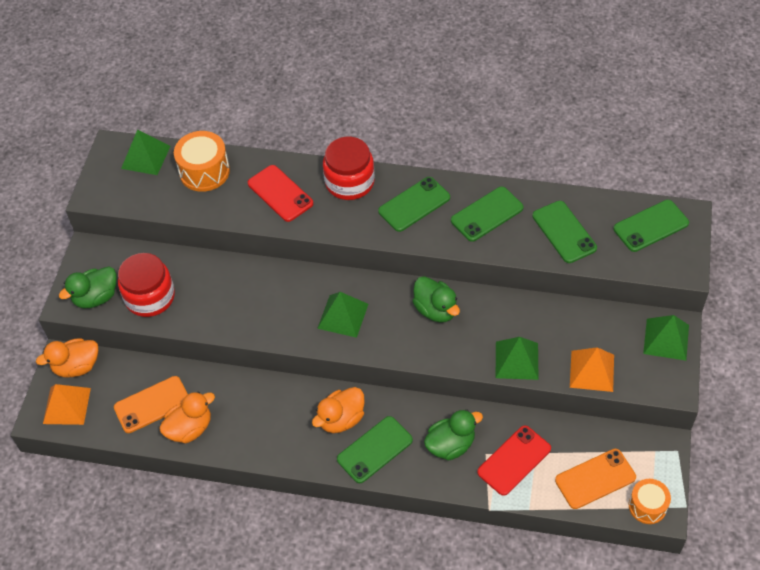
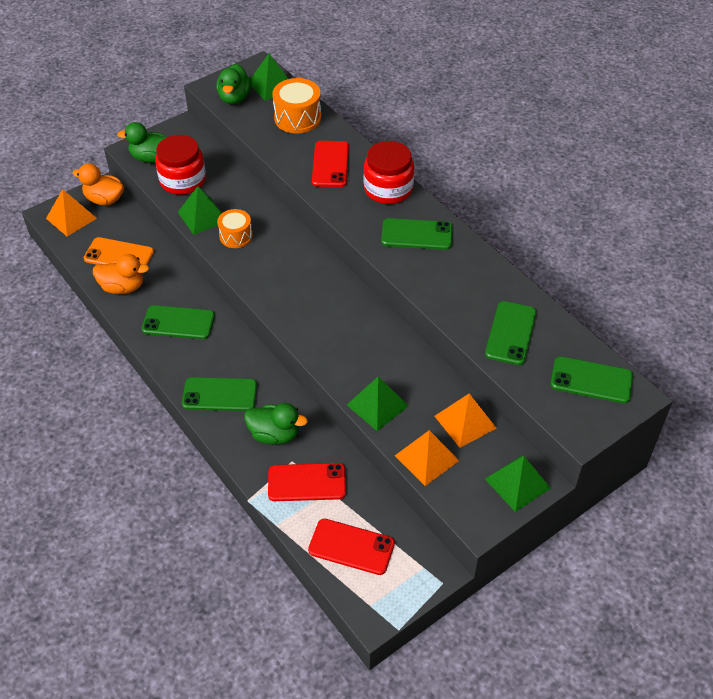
camera: 40 degrees right, 5 degrees down
orange duck [312,387,365,433] -> none
green pyramid [317,292,368,338] -> green pyramid moved to [178,186,222,235]
green duck [412,276,460,323] -> green duck moved to [216,64,252,104]
green phone [451,186,523,242] -> green phone moved to [142,305,215,339]
orange phone [555,449,636,509] -> red phone [308,519,395,575]
orange drum [629,479,671,524] -> orange drum moved to [217,209,253,248]
none -> orange pyramid [435,393,497,448]

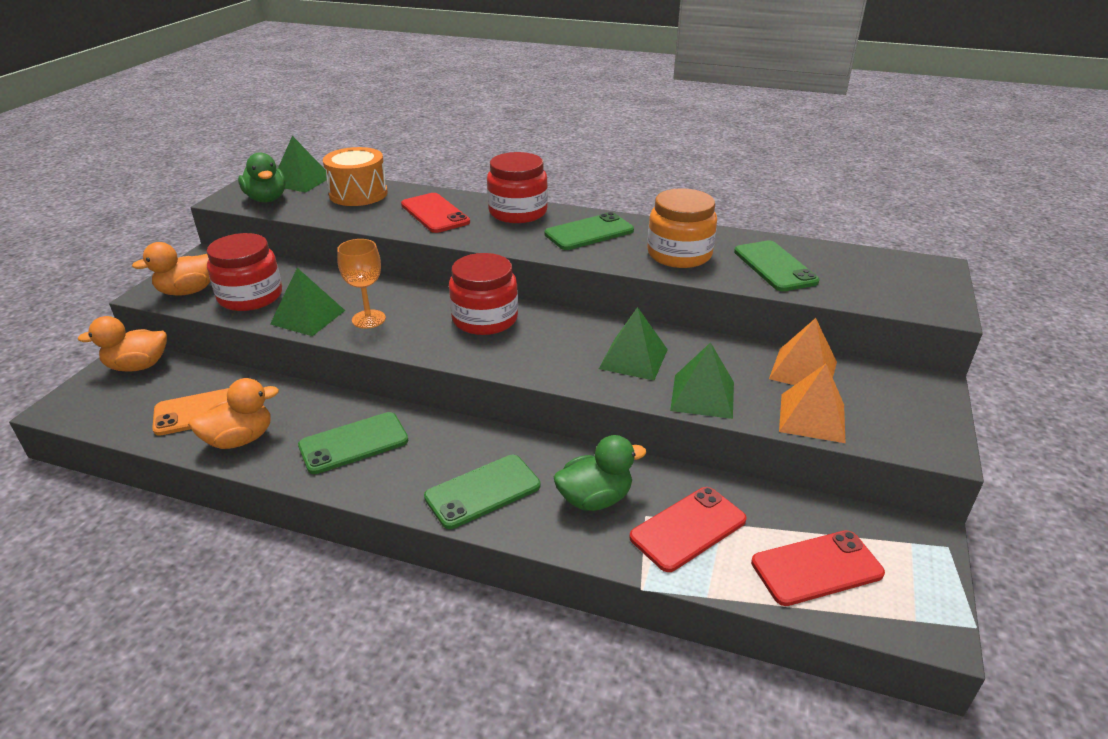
camera: 35 degrees left, 15 degrees down
orange pyramid [46,189,97,236] -> none
green duck [117,122,167,163] -> orange duck [132,242,210,296]
orange drum [217,209,253,248] -> orange goblet [337,239,386,329]
green pyramid [485,456,551,512] -> green pyramid moved to [599,307,668,380]
green phone [551,356,633,404] -> none
none -> red jar [449,253,518,335]
none -> orange jar [647,188,717,268]

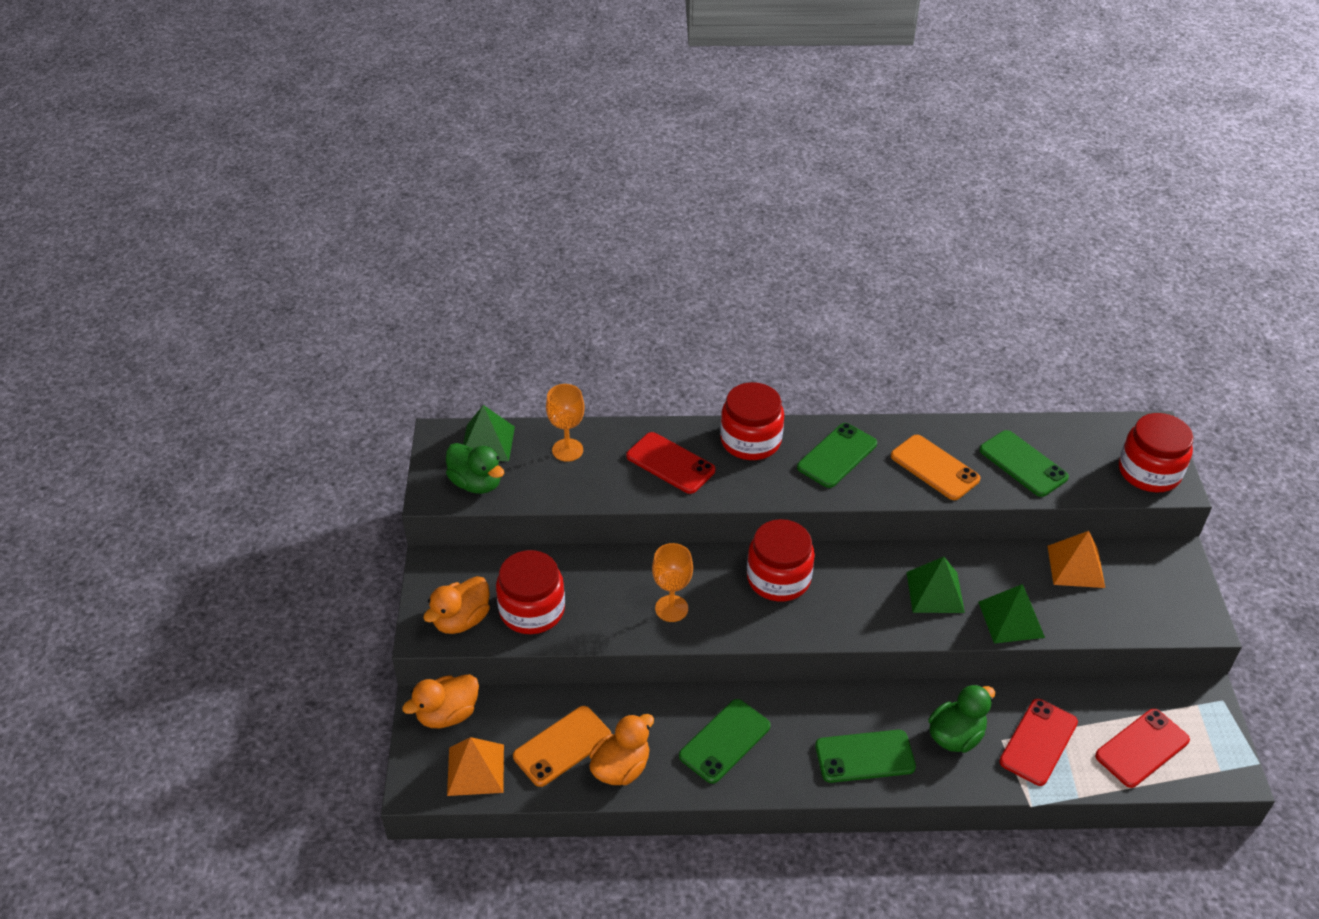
camera: 20 degrees left, 10 degrees up
green pyramid [270,268,345,336] -> none
orange drum [323,147,388,206] -> orange goblet [546,384,584,462]
green phone [424,455,540,529] -> green phone turned 45 degrees clockwise [815,730,916,783]
orange jar [647,188,717,268] -> orange phone [891,435,981,500]
orange pyramid [779,364,846,443] -> orange pyramid moved to [447,737,504,796]
none -> red jar [1119,413,1193,492]

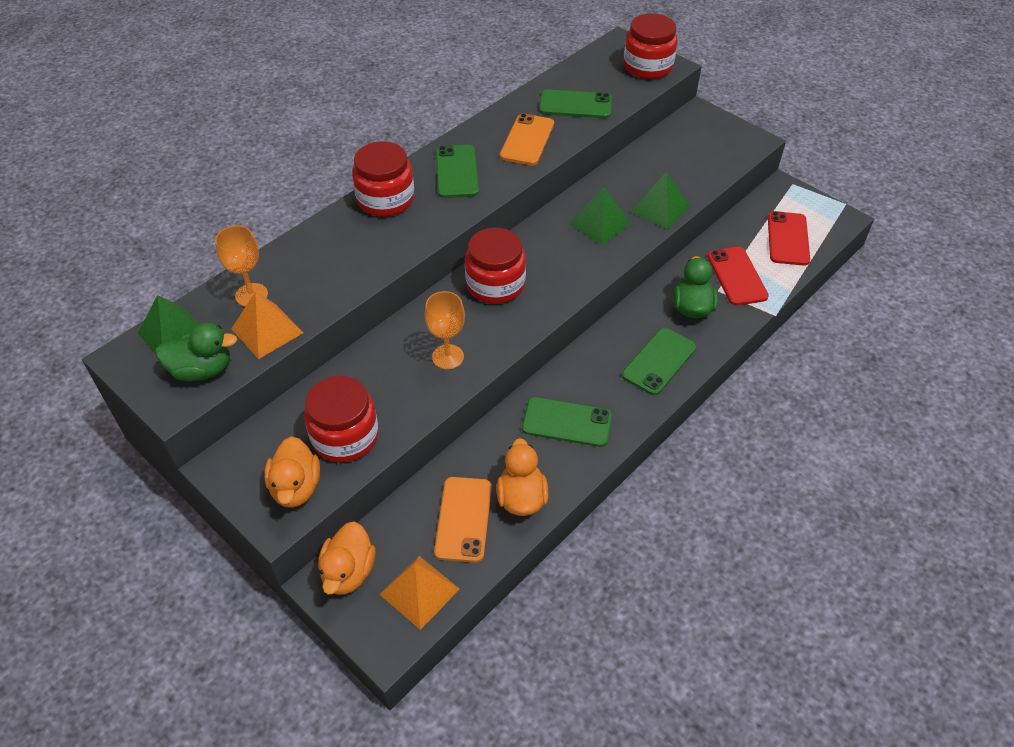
camera: 45 degrees left, 5 degrees up
red phone [626,432,715,494] -> none
green phone [679,699,771,784] -> green phone turned 75 degrees counterclockwise [522,397,612,447]
orange phone [891,435,981,500] -> orange phone turned 75 degrees counterclockwise [500,113,554,165]
orange pyramid [1048,531,1105,588] -> orange pyramid moved to [231,292,303,359]

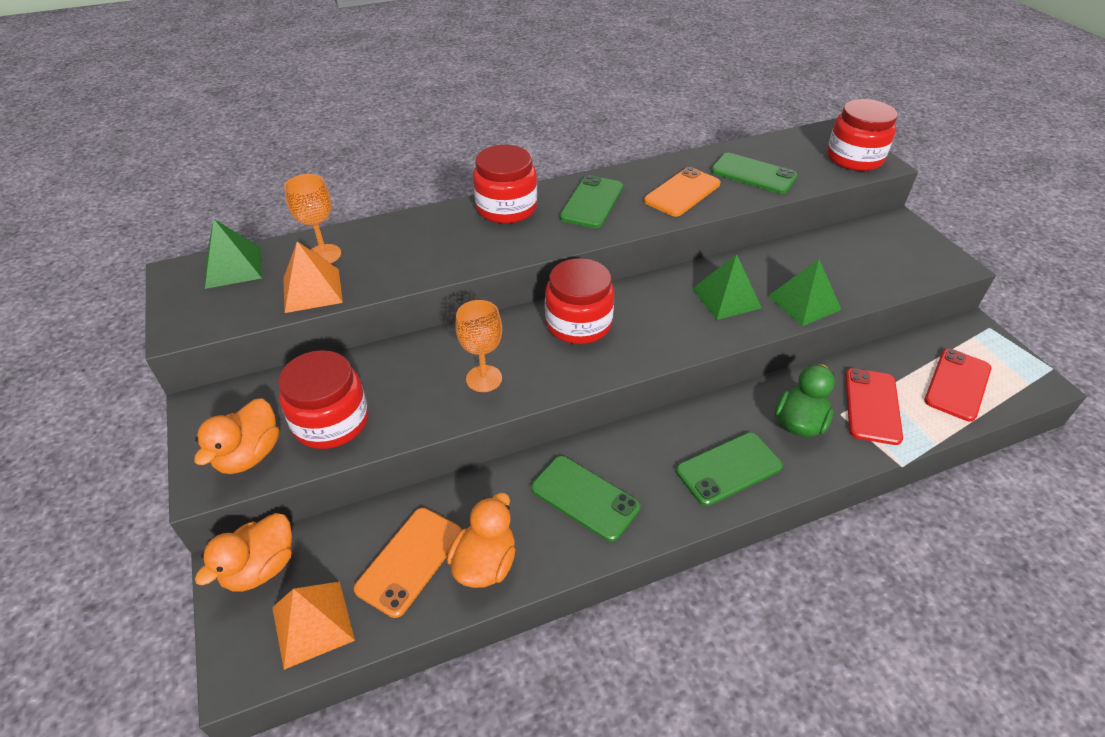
camera: 25 degrees right, 5 degrees down
green duck [155,323,238,381] -> none

